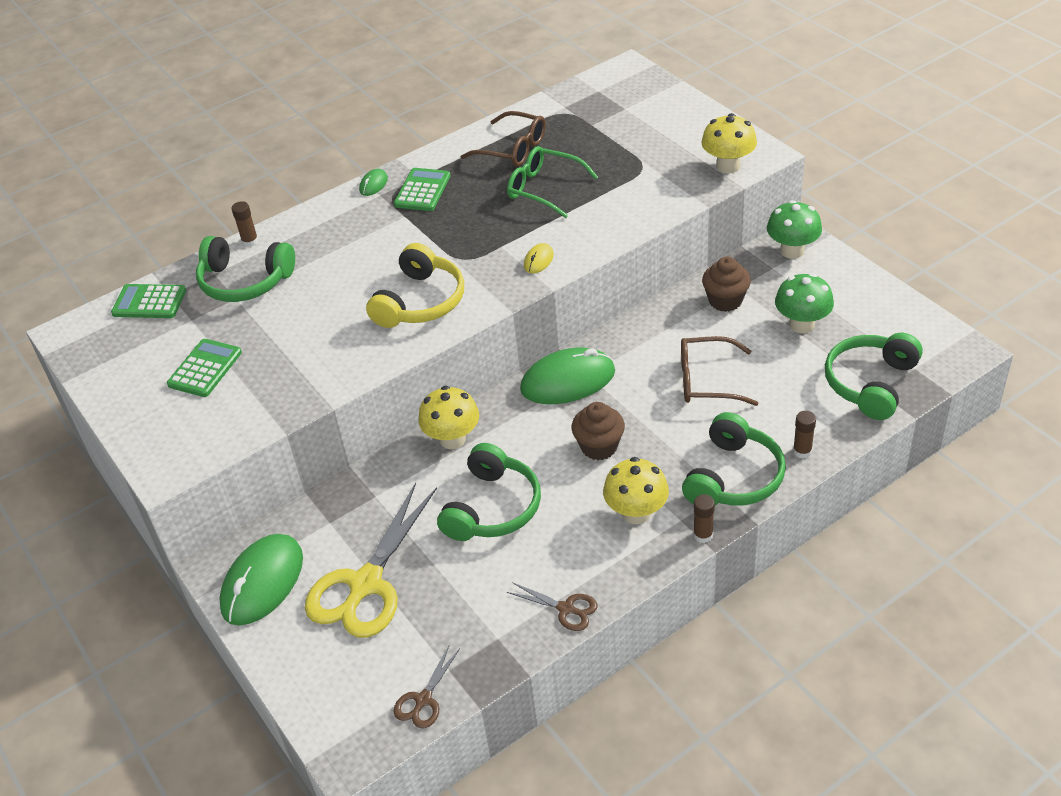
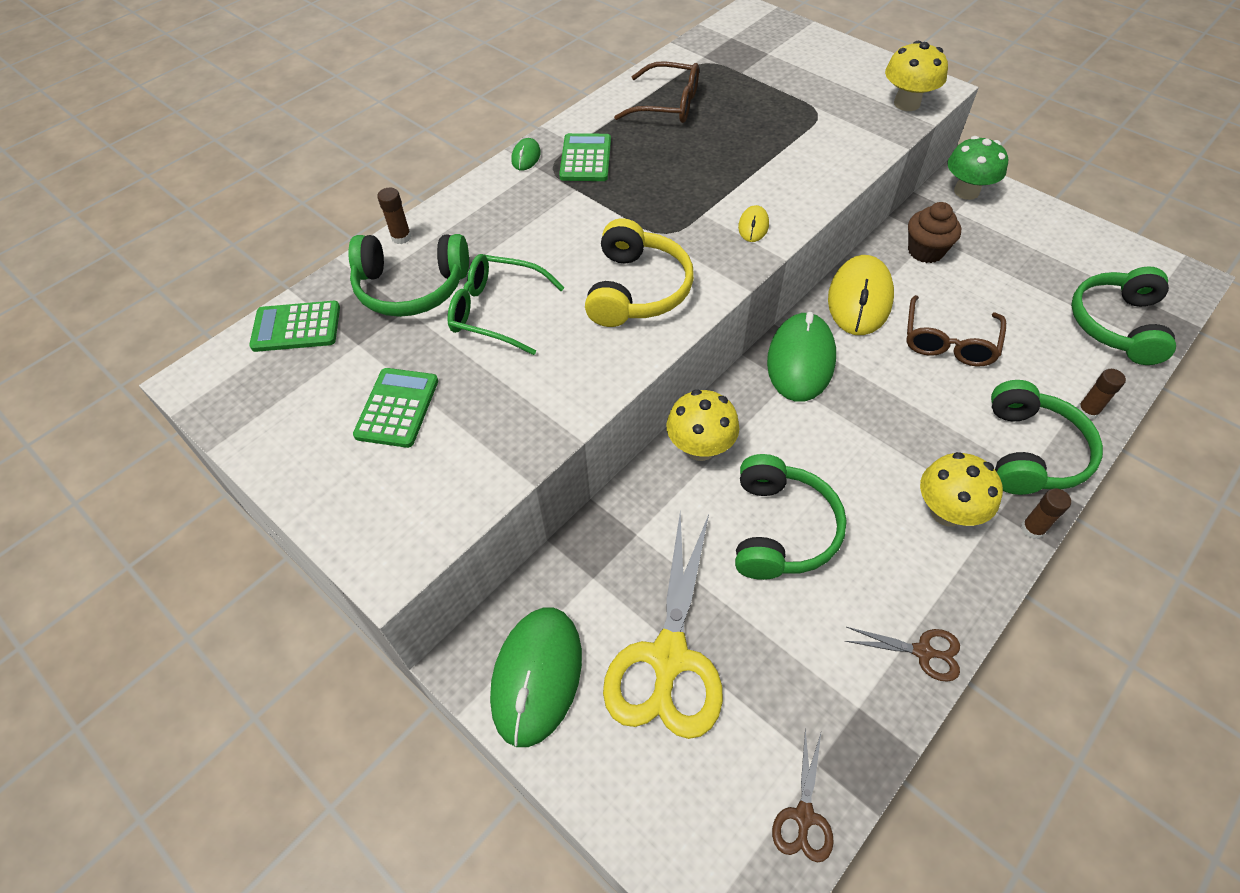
camera: 15 degrees left, 10 degrees up
green glasses [507,146,598,218] -> green glasses moved to [447,254,565,355]
green mouse [520,348,615,404] -> green mouse turned 45 degrees counterclockwise [767,312,836,402]
brown cupcake [572,402,625,460] -> none
brown glasses [681,336,759,406] -> brown glasses turned 60 degrees counterclockwise [906,295,1006,367]
green mushroom [775,273,834,333] -> none
none -> yellow mouse [828,255,894,335]

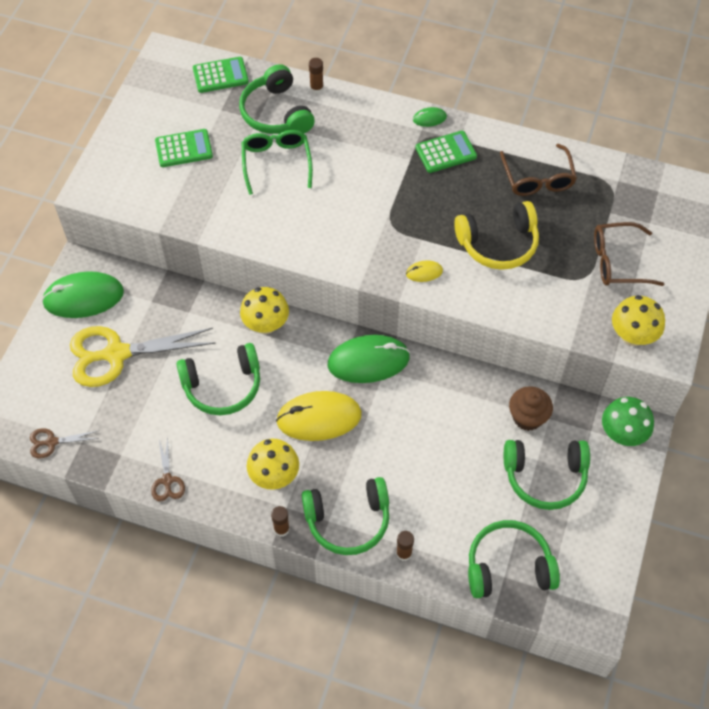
camera: 65 degrees right, 5 degrees up
green calculator [249,301,340,352] -> green calculator turned 105 degrees clockwise [193,57,249,93]
yellow headphones [585,218,694,327] -> yellow headphones moved to [454,201,539,270]
yellow mouse [828,255,894,335] -> yellow mouse moved to [276,391,362,441]
brown glasses [906,295,1006,367] -> brown glasses moved to [594,222,664,286]
none -> green headphones [504,440,590,510]

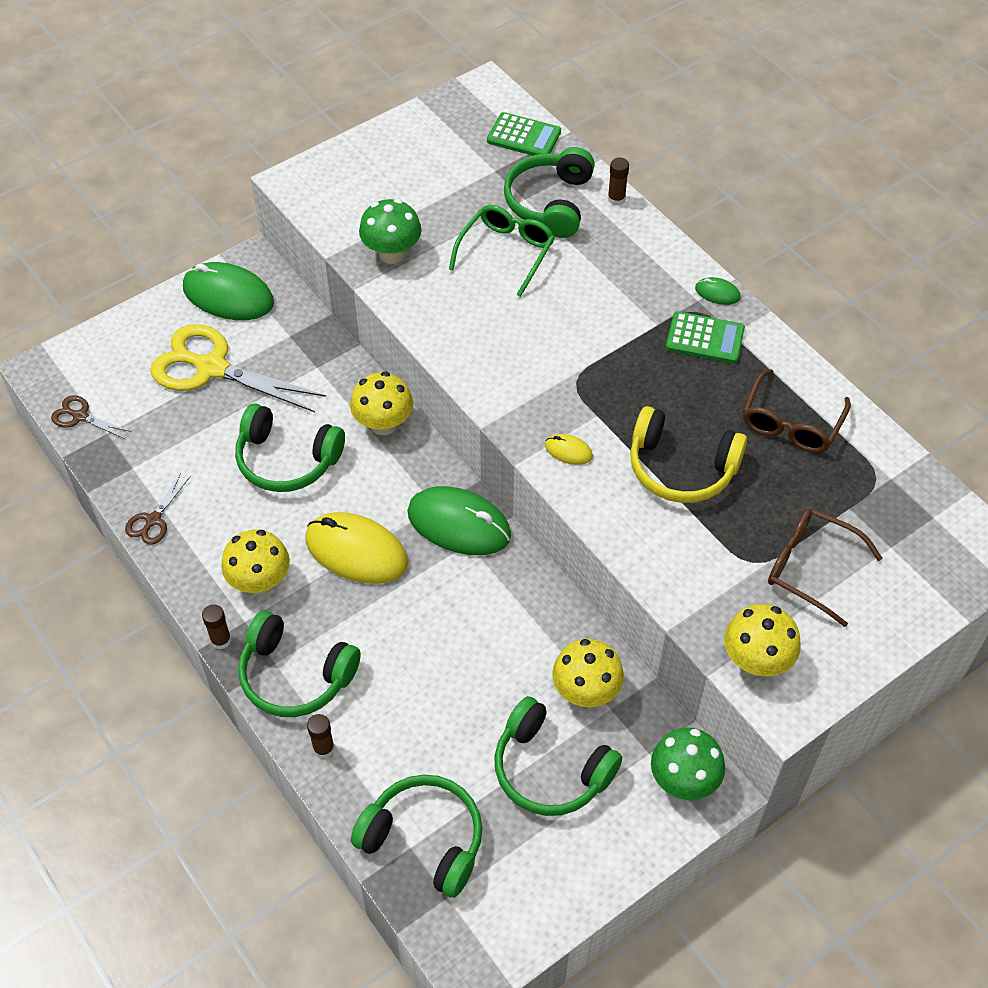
camera: 35 degrees right, 5 degrees down
green calculator [155,129,213,167] -> none
brown cupcake [509,386,553,431] -> yellow mushroom [552,639,624,707]
none -> green mushroom [359,199,422,264]

